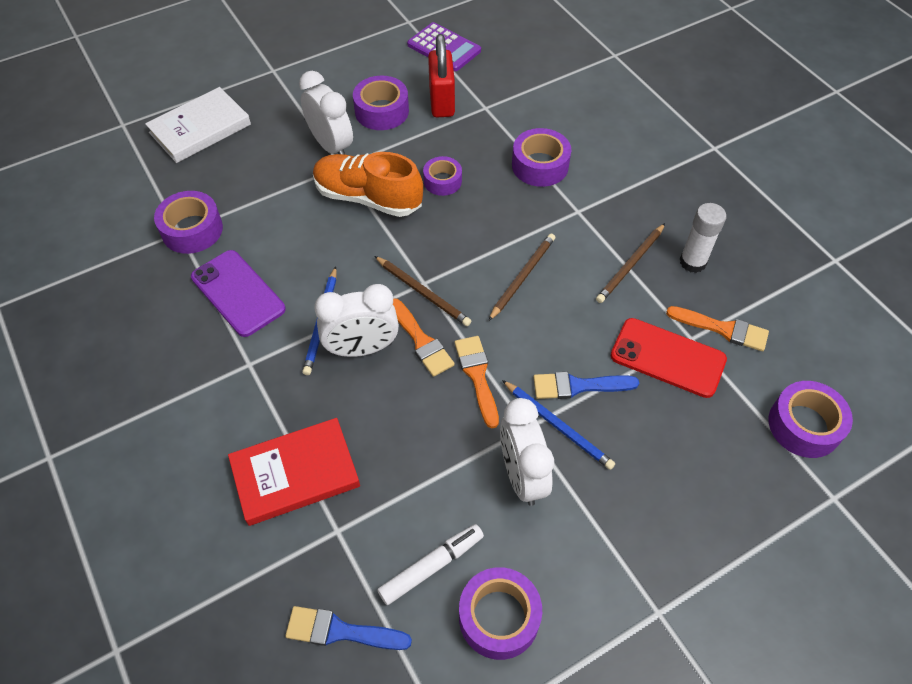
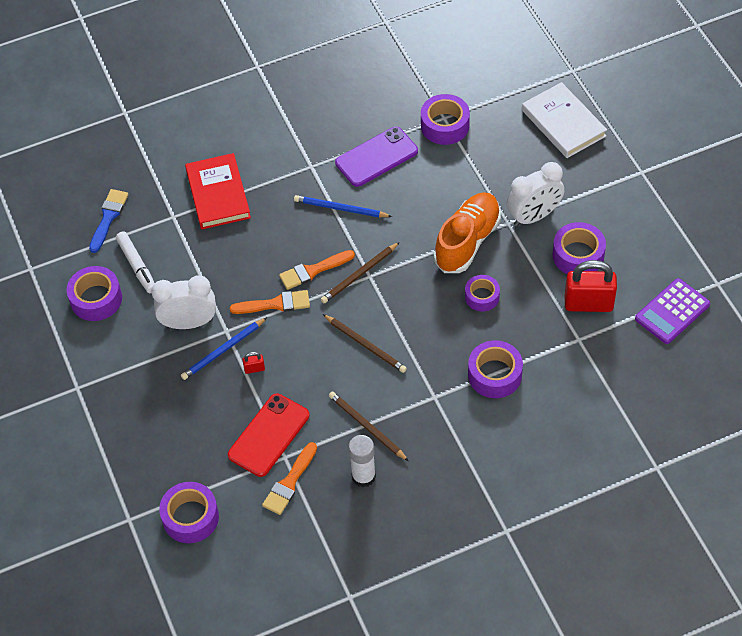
camera: 100 degrees right, 0 degrees up
white clock [314,284,399,357] -> none
blue brush [533,372,639,399] -> red padlock [243,352,265,374]

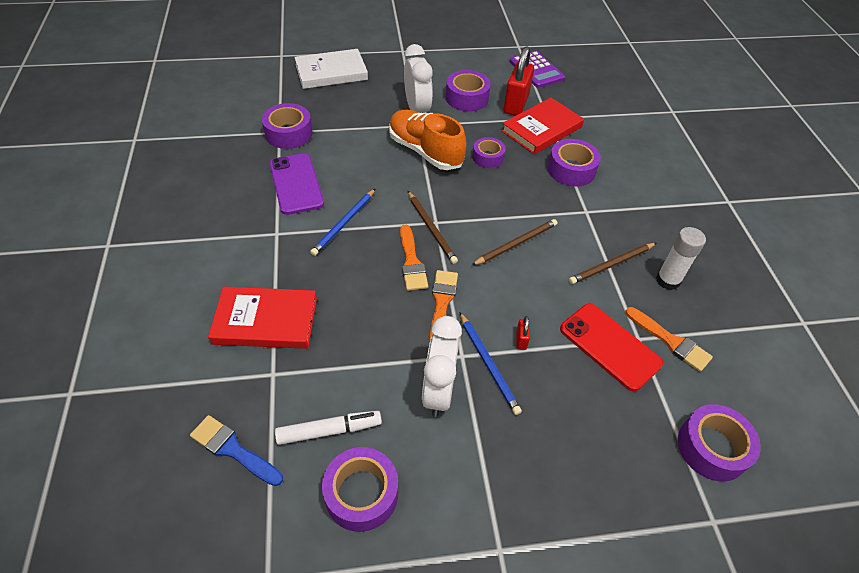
camera: 80 degrees left, 5 degrees down
none -> red book [501,97,584,155]

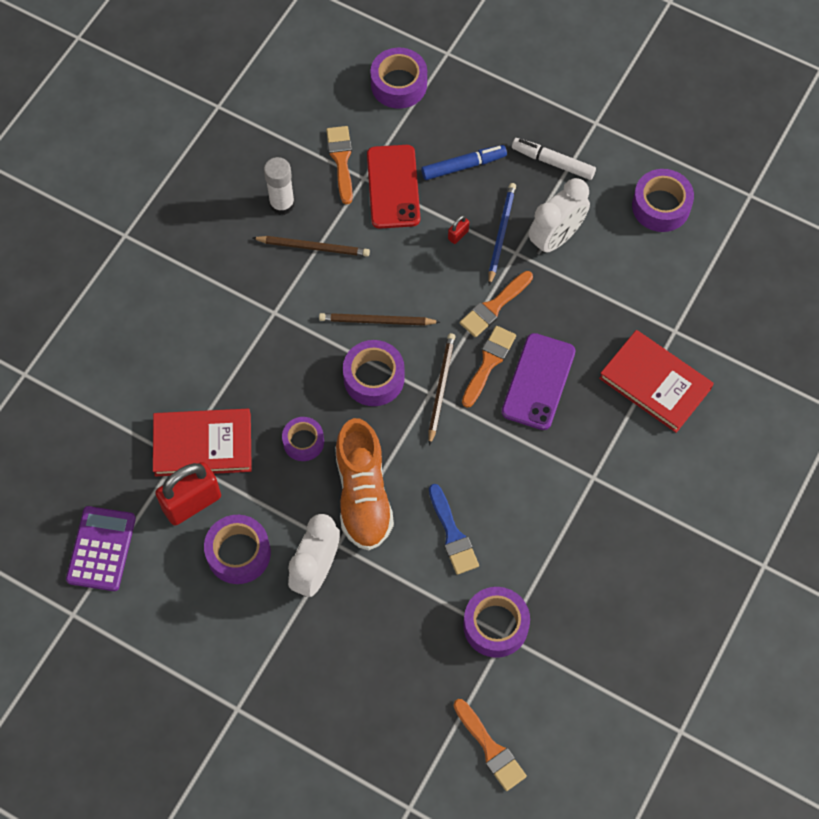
camera: 140 degrees left, 15 degrees up
blue brush [190,415,283,486] -> blue brush moved to [429,484,479,575]
purple phone [269,153,324,215] -> purple phone moved to [502,333,575,430]
white marker [275,411,382,445] -> white marker moved to [512,138,596,180]
white book [294,49,368,89] -> none
blue pencil [310,189,375,256] -> none
purple tape [547,139,601,187] -> purple tape moved to [343,340,405,406]
none -> blue marker [421,145,507,180]
none -> orange brush [454,699,527,791]

